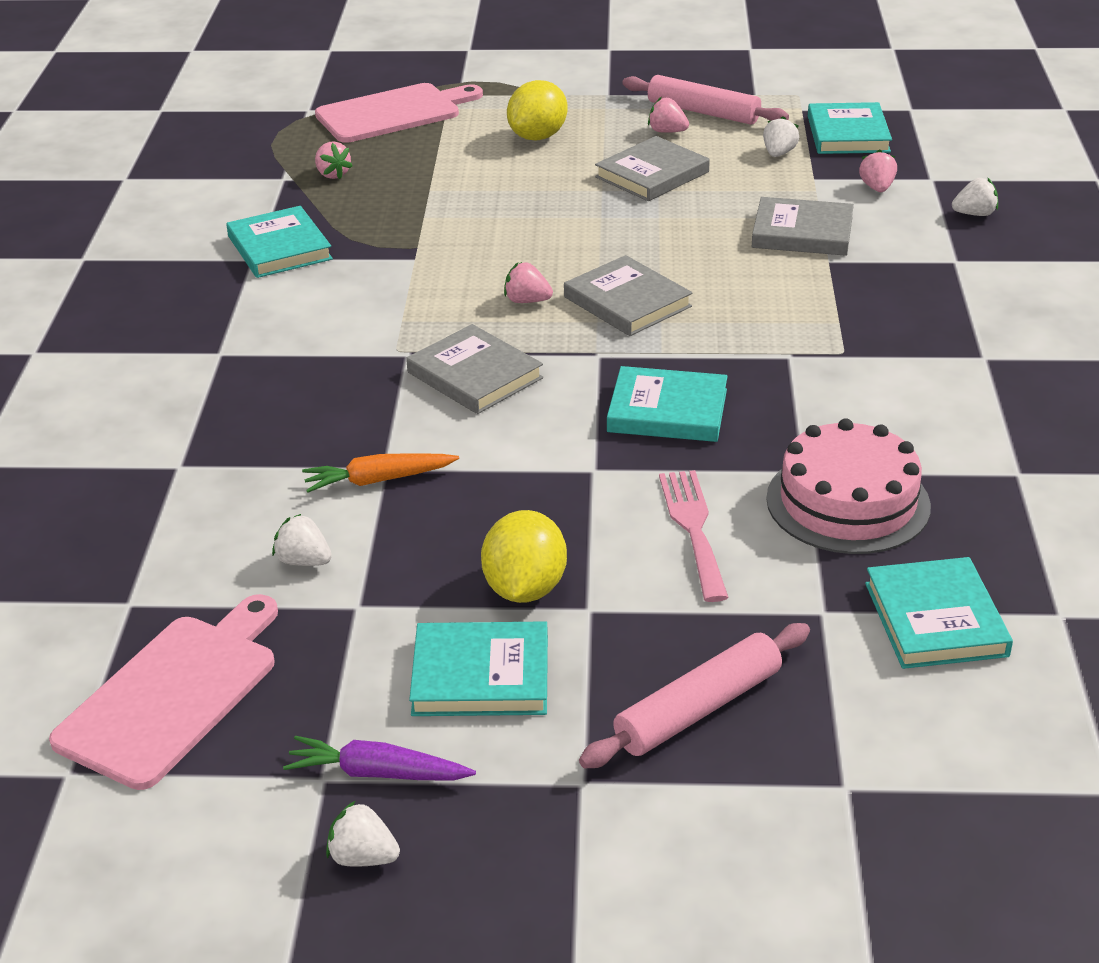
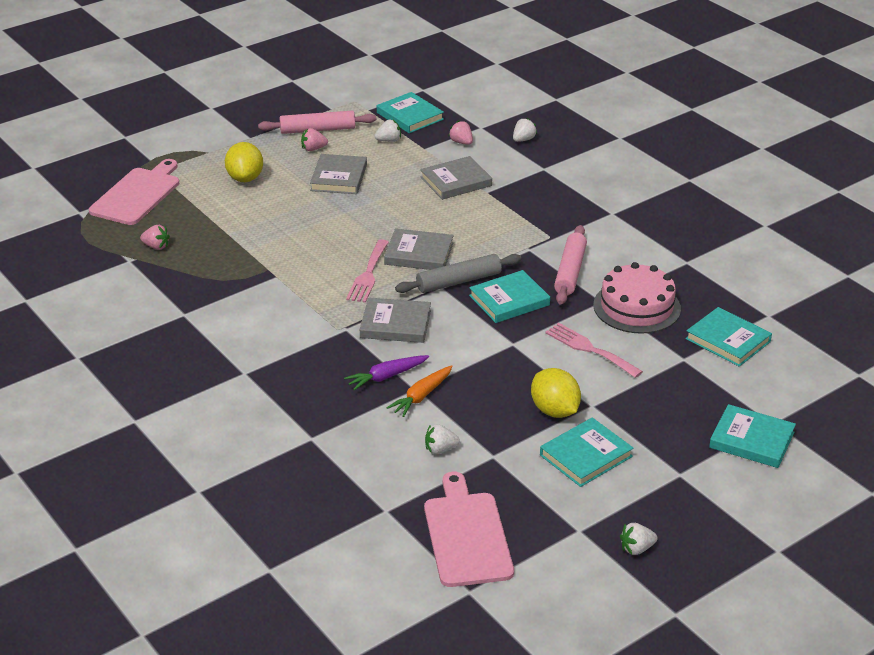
camera: 40 degrees left, 0 degrees up
turquoise book [226,206,333,278] -> turquoise book moved to [709,404,796,468]
purple carrot [283,736,476,781] -> purple carrot moved to [344,355,429,390]
pink strawberry [504,262,553,303] -> pink fork [346,239,389,303]
pink rolling pin [579,623,810,768] -> pink rolling pin moved to [554,225,587,305]
white strawberry [763,116,799,157] -> white strawberry turned 90 degrees clockwise [375,120,401,142]
none -> grey rolling pin [395,254,521,293]

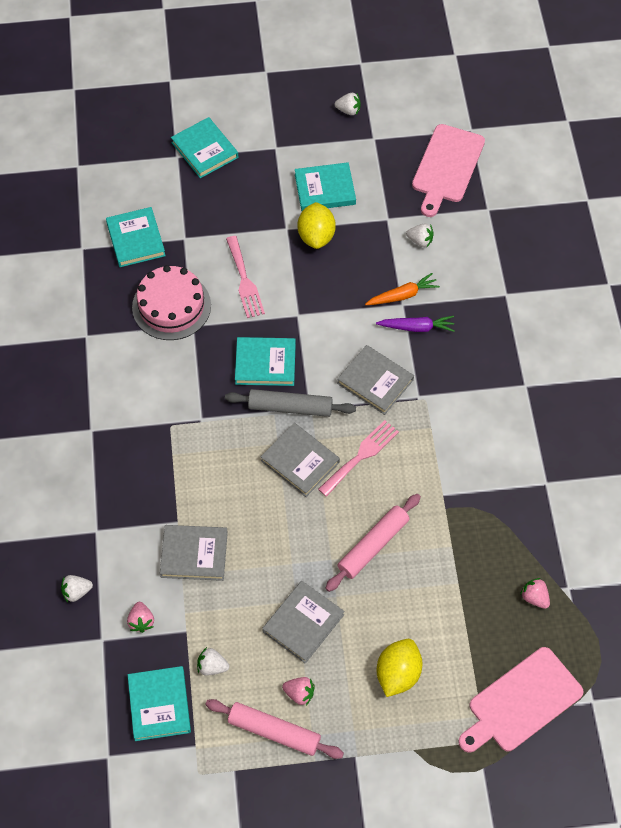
camera: 150 degrees left, 25 degrees up
pink rolling pin [554,225,587,305] -> pink rolling pin moved to [325,494,421,592]

